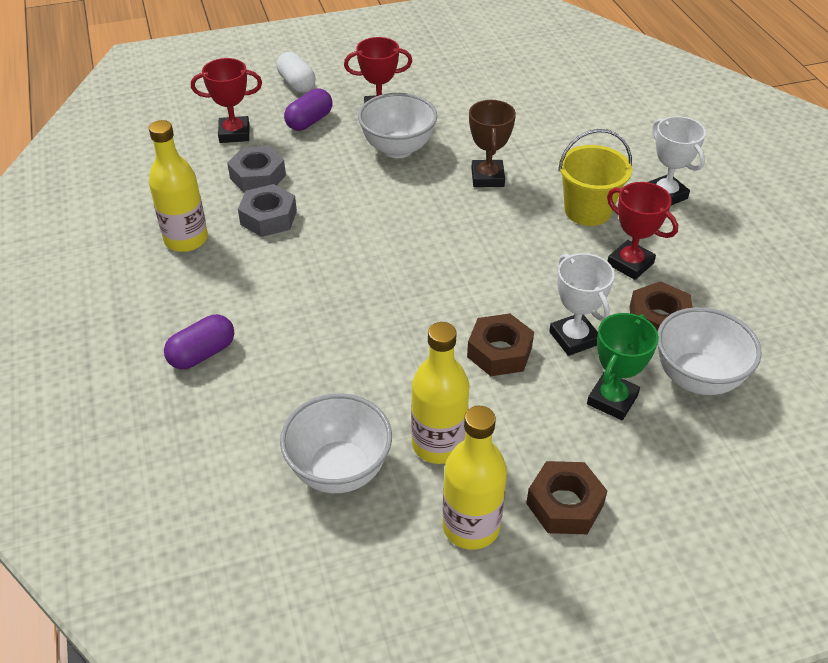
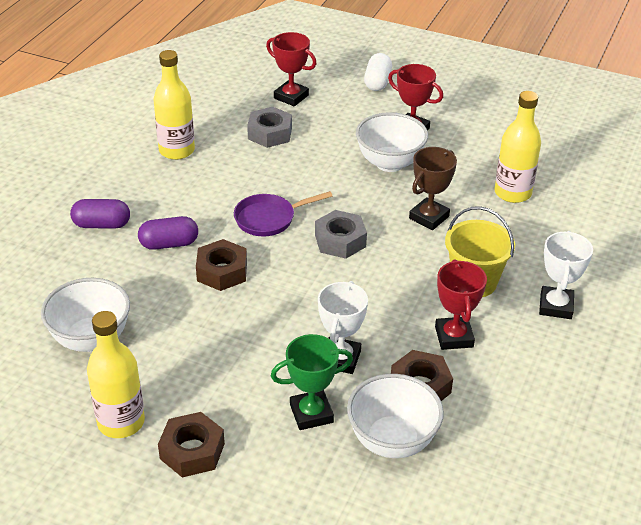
camera: 40 degrees right, 5 degrees down
grey nut [238,184,297,237] -> grey nut moved to [315,210,367,259]
purple capsule [284,88,333,131] -> purple capsule moved to [138,216,198,250]
yellow bottle [411,322,470,464] -> yellow bottle moved to [494,91,541,203]
brown nut [467,314,534,376] -> brown nut moved to [196,239,247,291]
none -> purple pan [234,191,332,237]

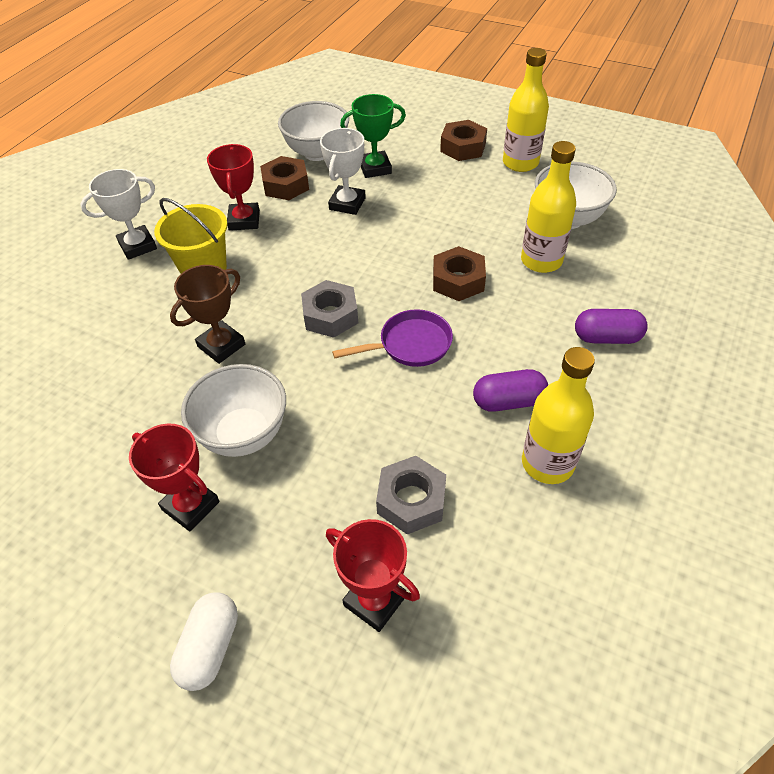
camera: 175 degrees left, 10 degrees up
purple capsule [138,216,198,250] -> purple capsule moved to [473,369,548,412]
yellow bottle [494,91,541,203] -> yellow bottle moved to [521,141,576,273]
white trophy [539,231,593,319] -> white trophy turned 45 degrees clockwise [80,169,157,260]

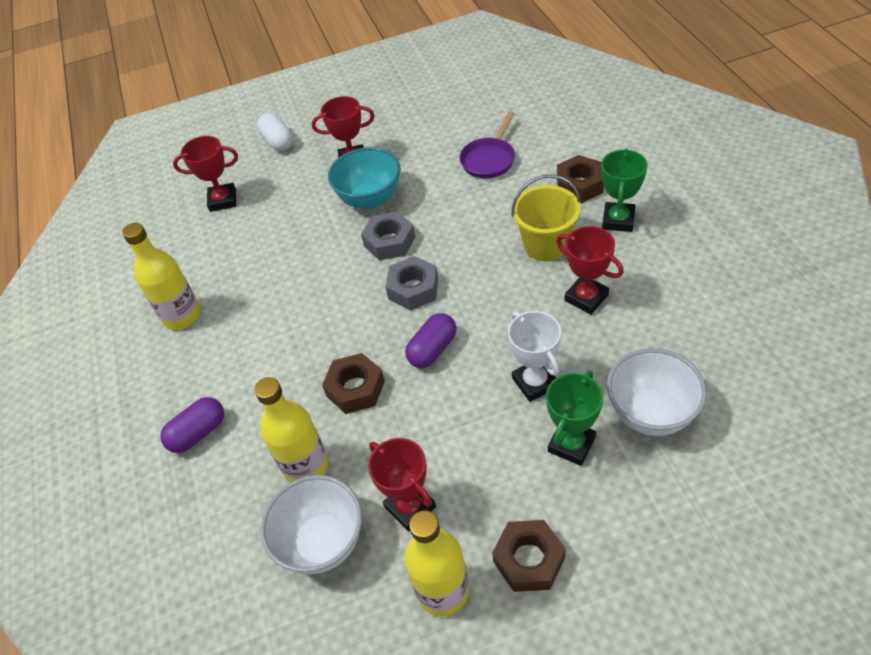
camera: 140 degrees right, 0 degrees up
white trophy [80,169,157,260] -> green trophy [601,149,648,232]
brown trophy [170,265,245,364] -> none
white bowl [181,364,286,457] -> turquoise bowl [328,147,401,210]
brown nut [260,156,309,200] -> brown nut moved to [557,155,604,203]
purple pan [332,309,453,367] -> purple pan moved to [460,111,515,178]
grey nut [376,456,446,534] -> grey nut moved to [361,211,415,261]
purple capsule [473,369,548,412] -> purple capsule moved to [405,313,456,368]
none -> red trophy [368,438,436,531]

